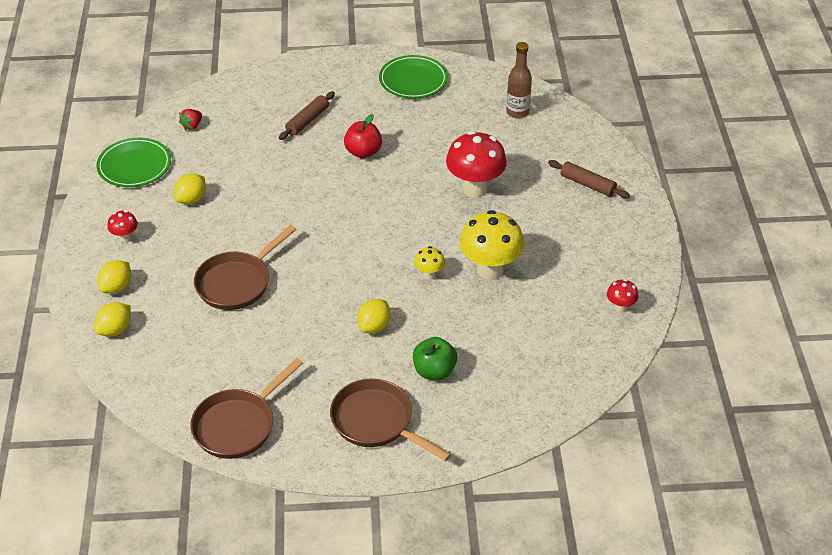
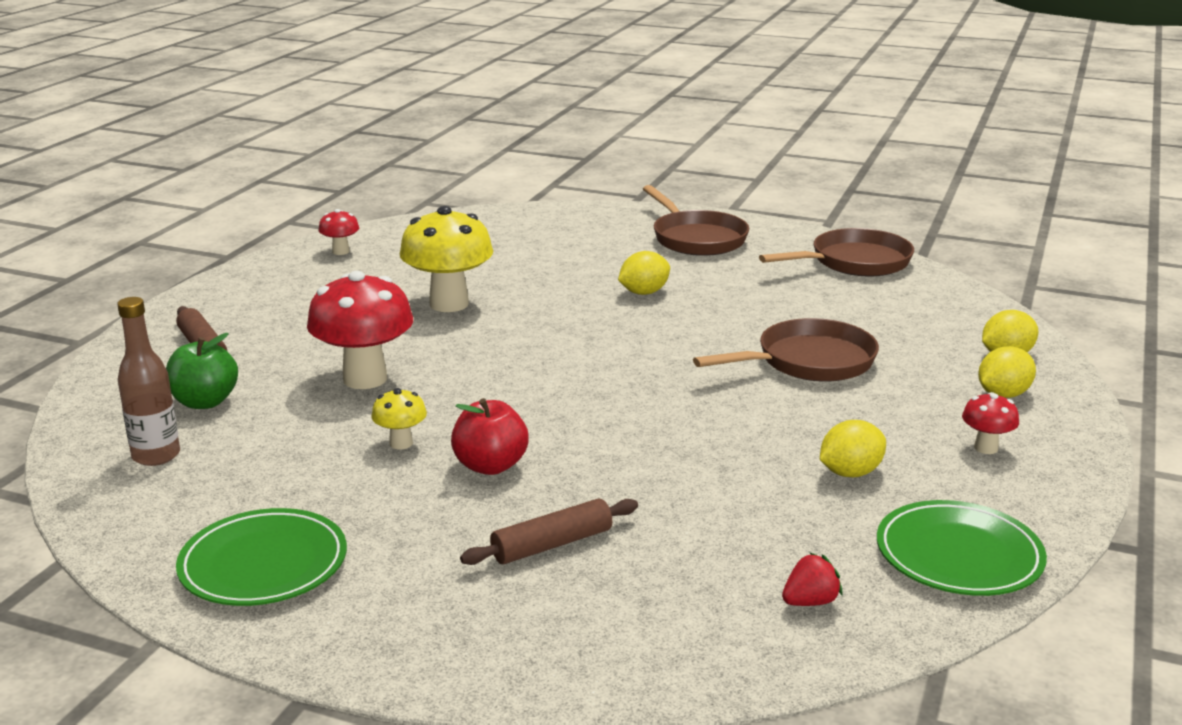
camera: 155 degrees left, 20 degrees down
green apple [413,337,457,380] -> green apple moved to [166,333,238,409]
yellow mushroom [414,246,445,280] -> yellow mushroom moved to [372,388,427,450]

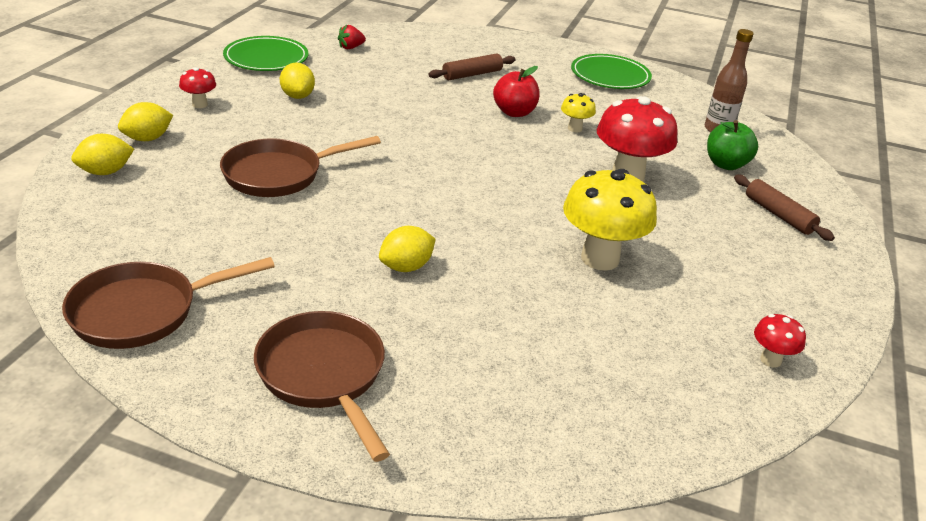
camera: 175 degrees right, 10 degrees up
yellow lemon [820,420,886,477] -> yellow lemon turned 75 degrees counterclockwise [280,62,315,99]

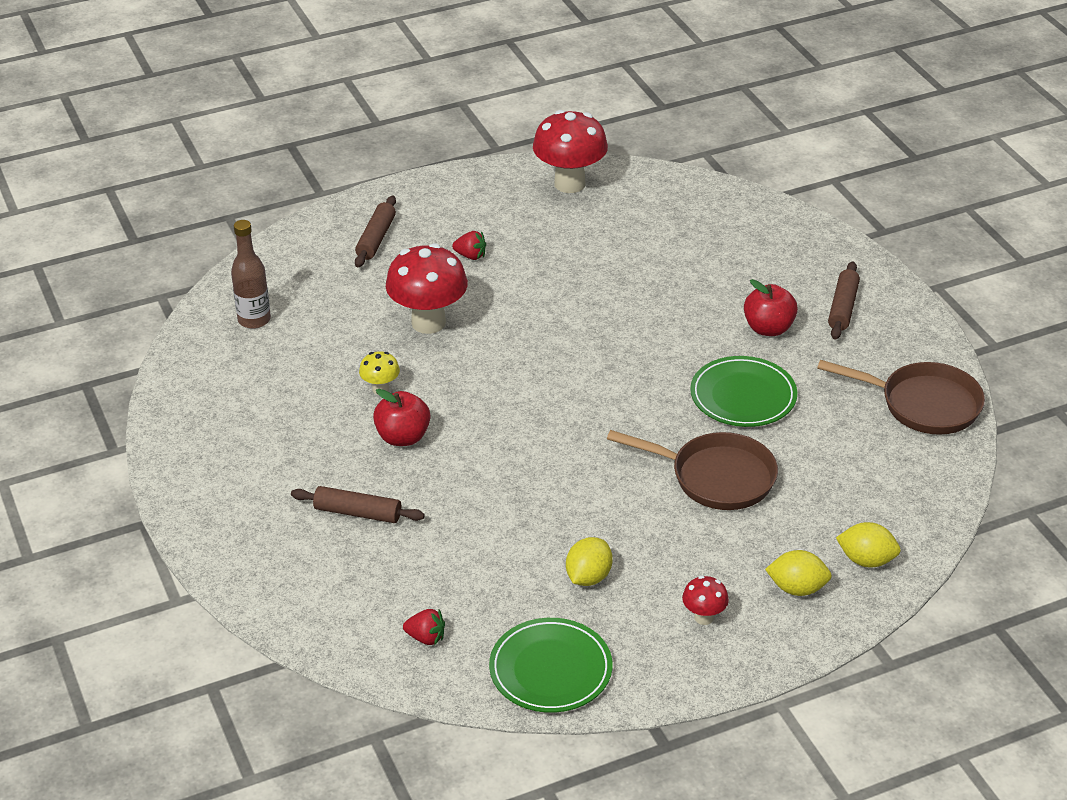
camera: 130 degrees left, 5 degrees up
brown pan [254,311,390,462] -> brown rolling pin [828,262,860,340]
yellow lemon [379,226,436,272] -> none
yellow mushroom [563,169,657,271] -> none
green plate [571,54,652,89] -> green plate moved to [690,356,797,427]
green apple [707,120,758,170] -> none
red mushroom [754,314,806,368] -> red mushroom [533,110,608,193], size x2.08
none -> red strawberry [452,231,486,260]
none -> red apple [744,279,798,336]

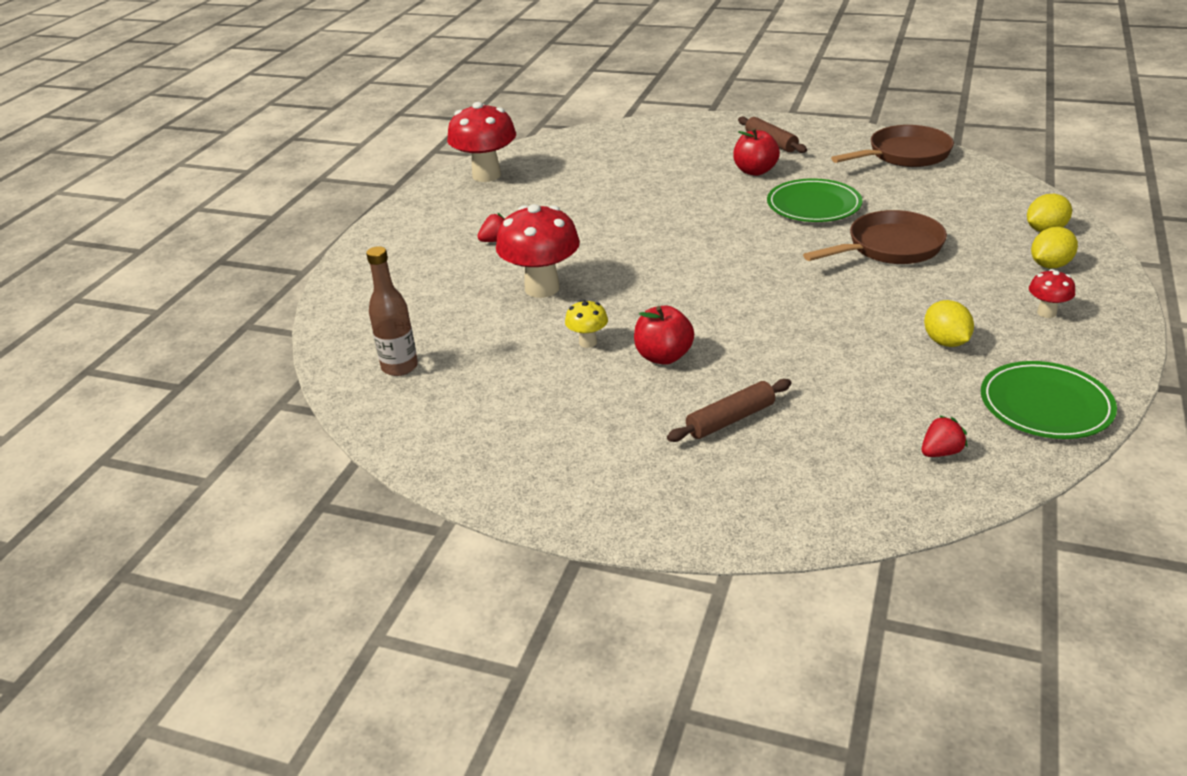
camera: 45 degrees left, 5 degrees down
brown rolling pin [355,196,396,267] -> none

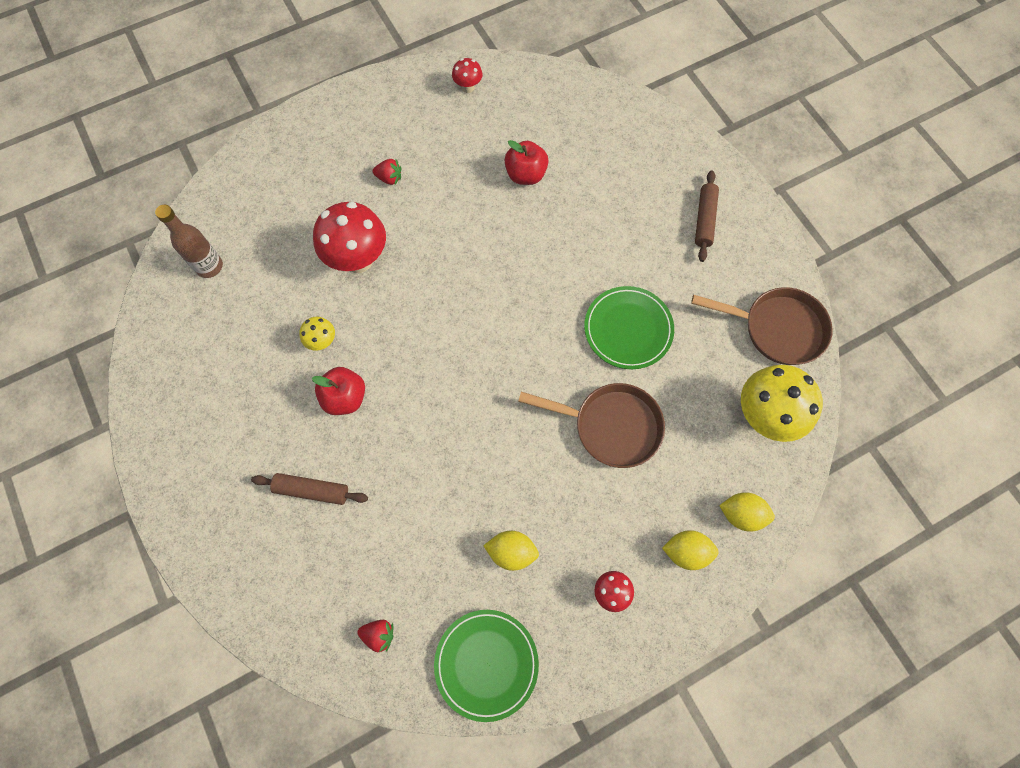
camera: 40 degrees right, 35 degrees up
red mushroom [447,102,516,182] -> red mushroom [452,58,483,93], size x0.48
red apple [733,128,780,176] -> red apple moved to [505,140,549,185]
yellow lemon [924,300,974,347] -> yellow lemon turned 75 degrees clockwise [483,531,539,571]
none -> yellow mushroom [741,365,823,442]

